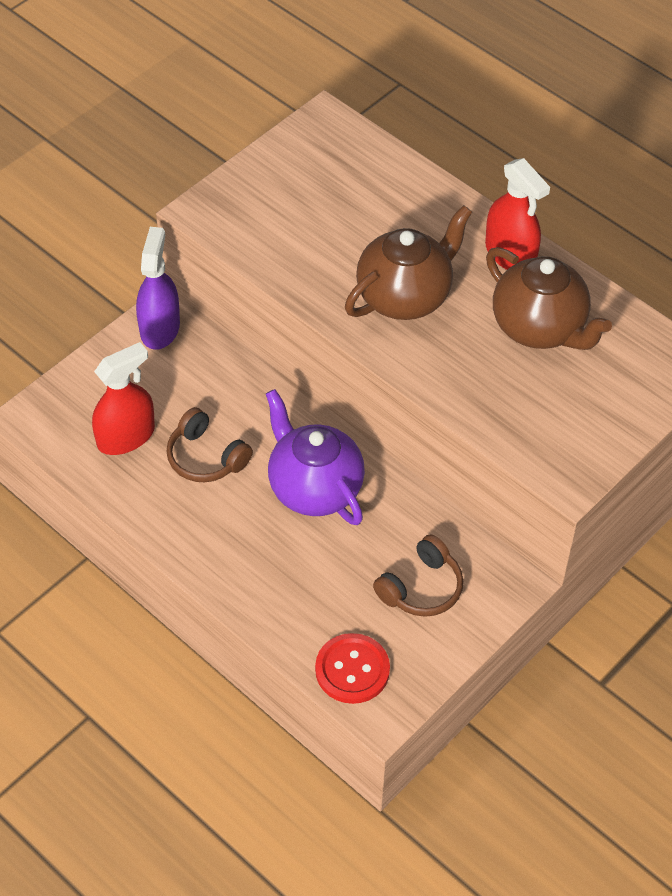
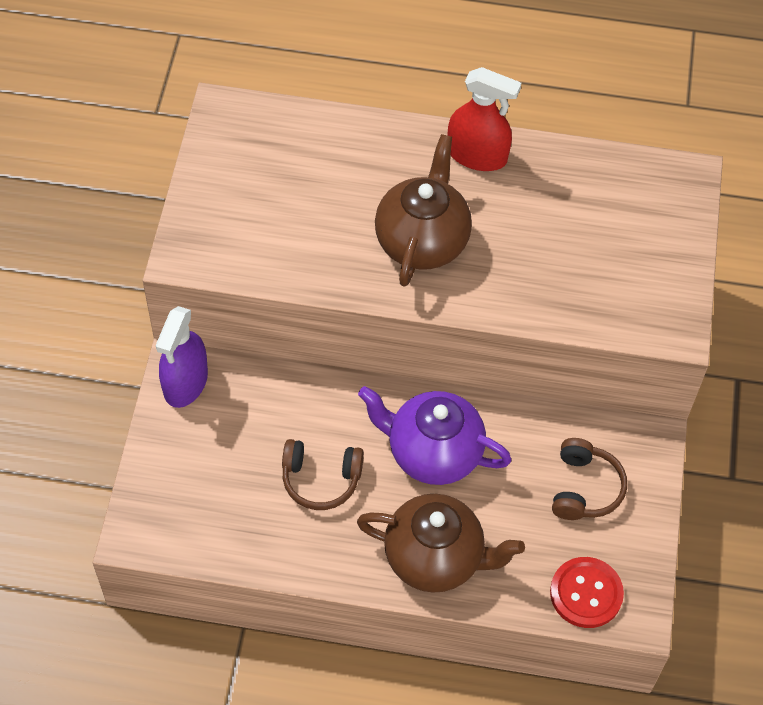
camera: 35 degrees left, 5 degrees up
red spray bottle [92,342,155,455] -> none
purple spray bottle [136,227,180,350] -> purple spray bottle turned 135 degrees counterclockwise [156,306,208,408]
brown teapot [486,247,612,350] -> brown teapot moved to [357,494,525,593]

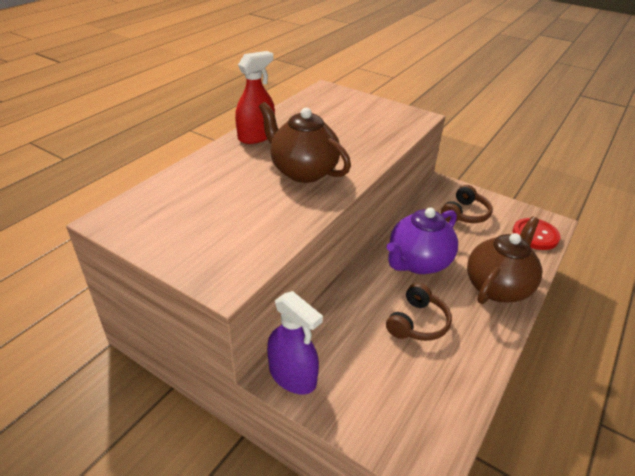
camera: 65 degrees left, 20 degrees down
brown headphones [552,438,627,520] -> brown headphones turned 90 degrees clockwise [441,185,493,223]

